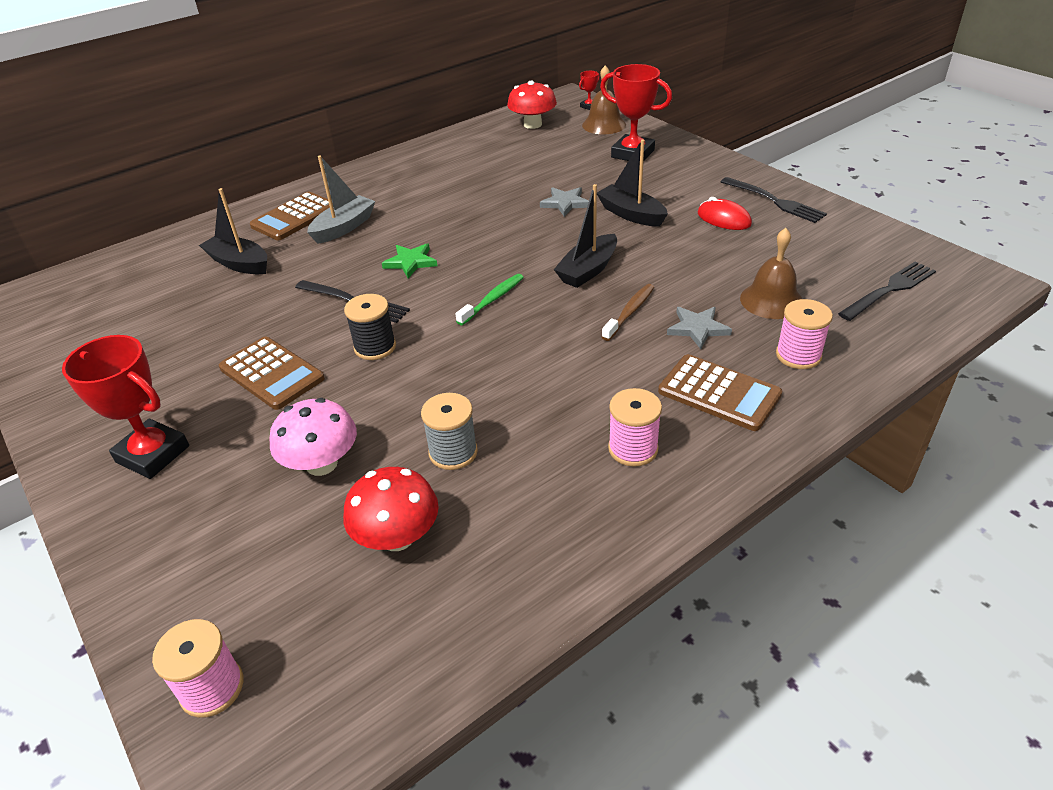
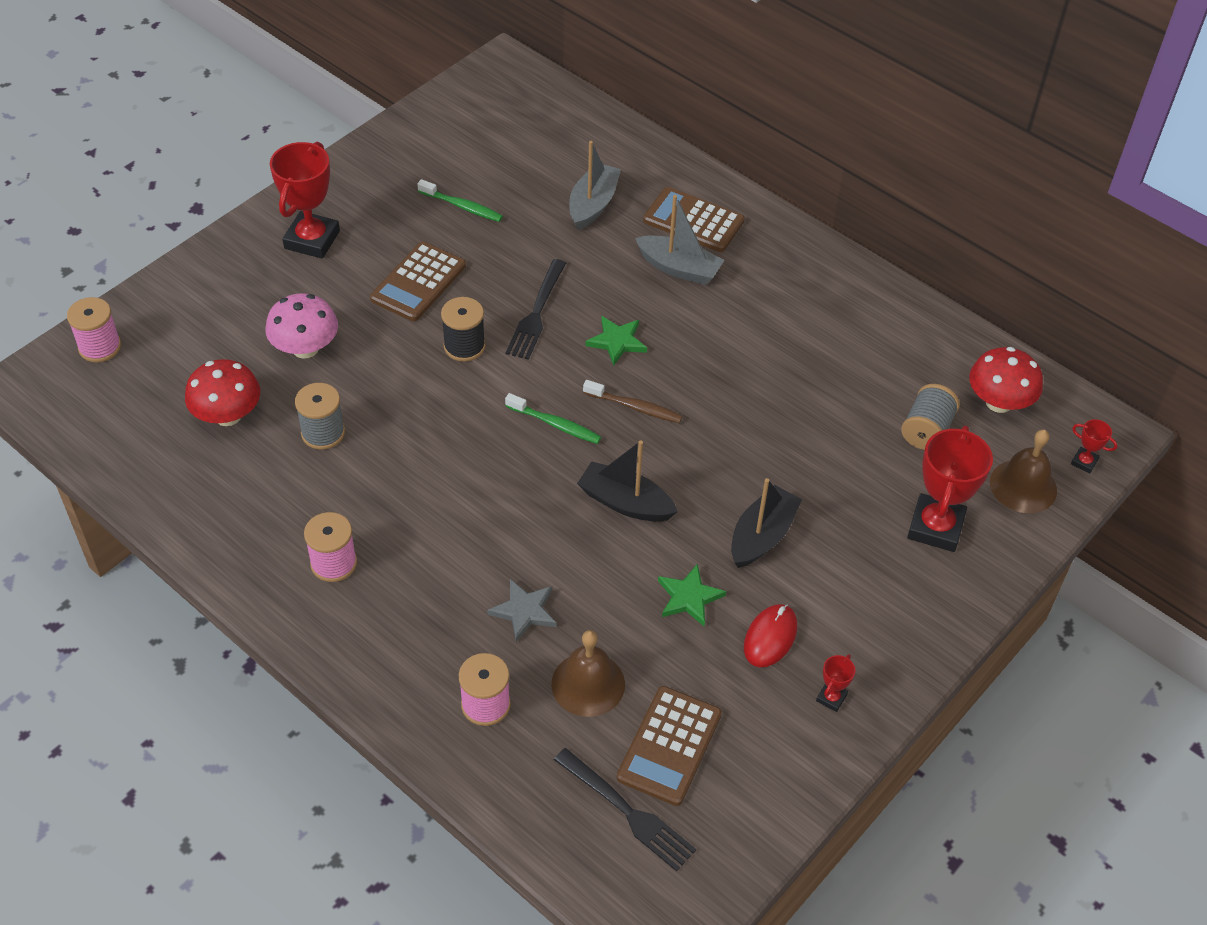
camera: 75 degrees right, 10 degrees up
black boat [199,188,267,274] -> grey boat [569,141,621,230]
grey star [540,187,589,217] -> none
brown toothbrush [602,284,654,341] -> brown toothbrush moved to [583,380,683,423]
brown calculator [658,354,782,431] -> brown calculator moved to [617,686,722,806]
black fork [721,177,827,223] -> red trophy [816,654,855,712]
none -> green toothbrush [417,179,503,222]
none -> green star [658,564,726,626]
none -> grey spool [901,384,960,450]

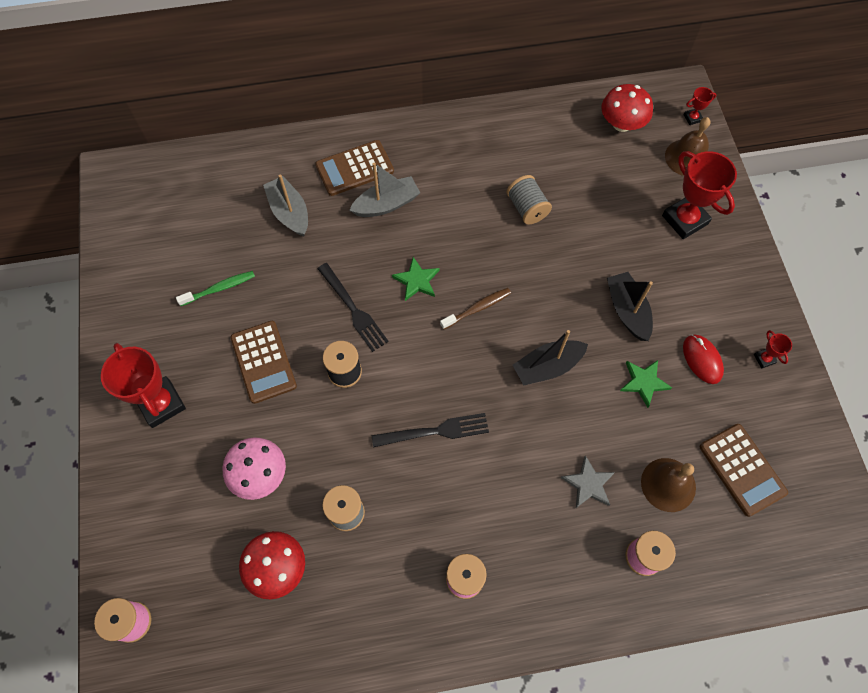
camera: 50 degrees left, 15 degrees up
green toothbrush [505,393,601,444] -> none
black fork [554,748,696,872] -> black fork moved to [372,413,489,447]
grey spool [901,384,960,450] -> grey spool moved to [507,175,552,225]

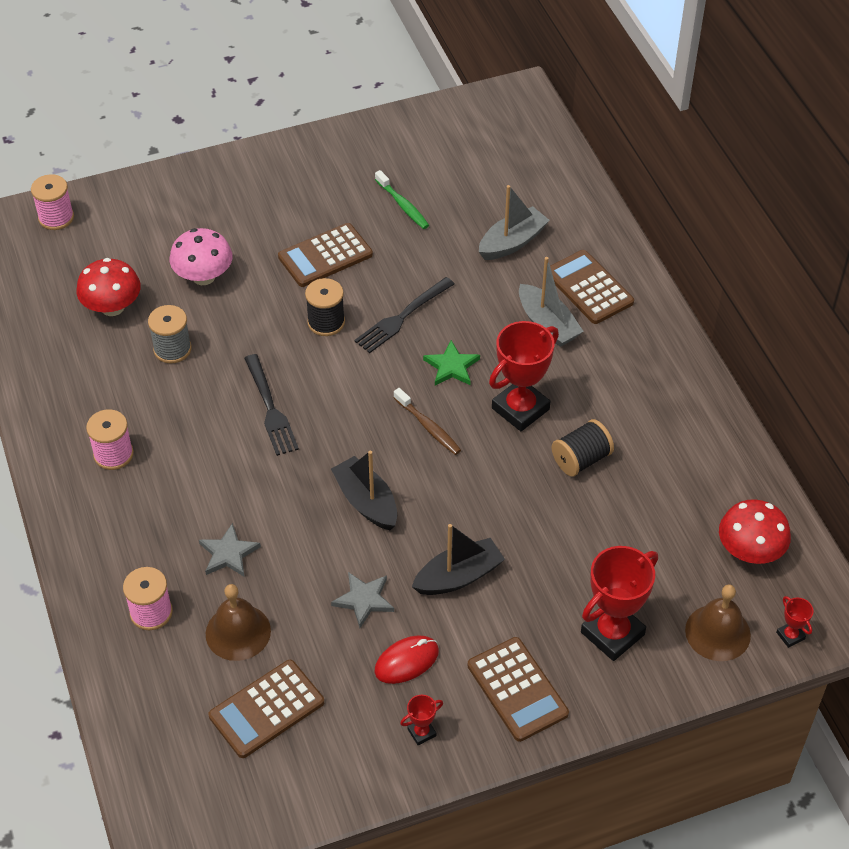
camera: 80 degrees right, 15 degrees down
red trophy [101,343,186,428] -> red trophy moved to [489,321,559,431]
grey spool [507,175,552,225] -> black spool [551,419,614,476]
green star [620,360,672,408] -> grey star [331,572,394,628]
none -> brown calculator [468,637,569,742]

